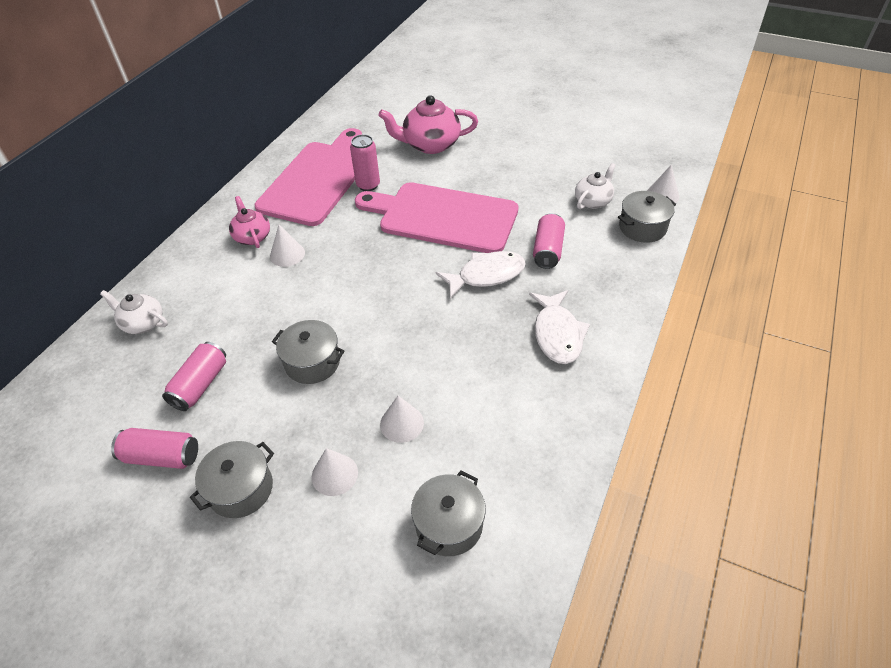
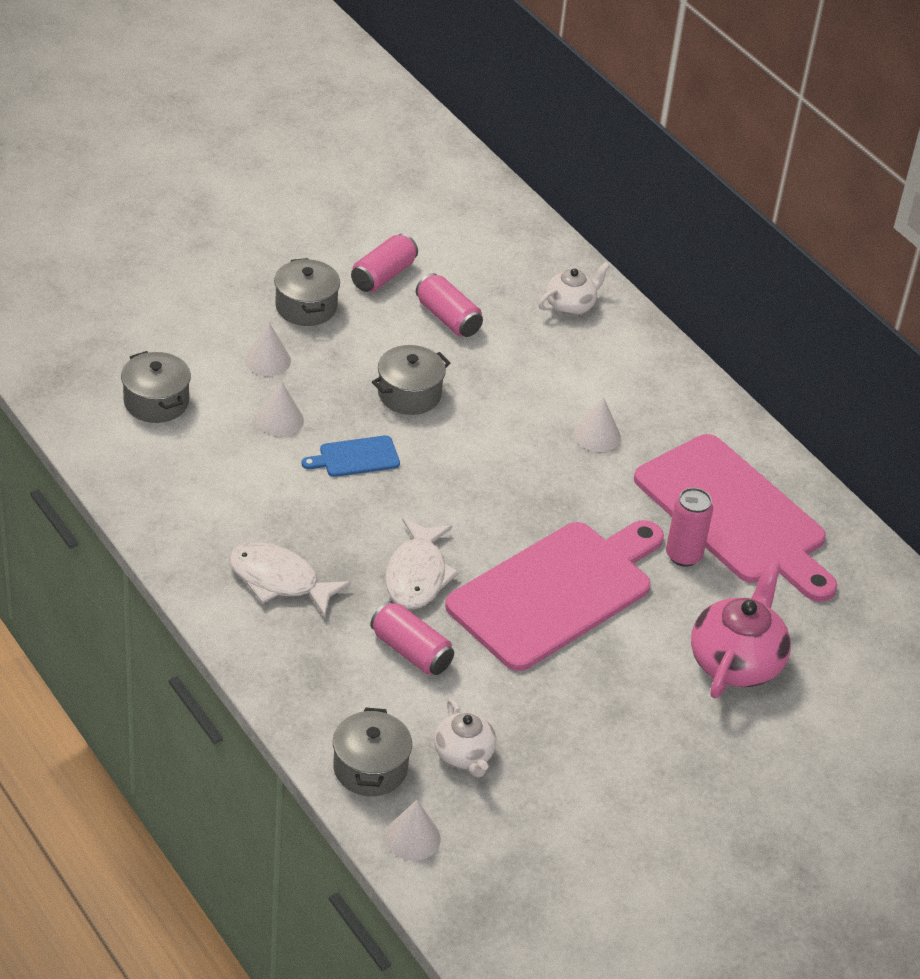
camera: 115 degrees right, 5 degrees down
pink teapot [229,196,270,248] -> none
none -> blue cutting board [302,435,400,477]

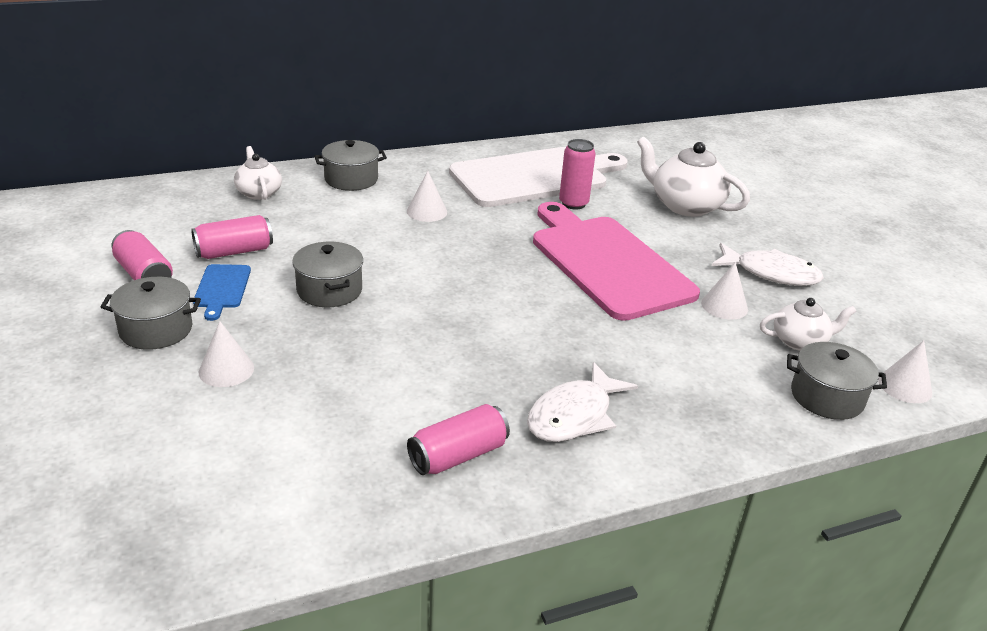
camera: 75 degrees left, 10 degrees down
grey pot [121,351,191,423] -> grey pot moved to [314,140,387,191]
white cone [256,381,304,436] -> white cone moved to [701,262,748,319]
blue cutting board [302,435,400,477] -> blue cutting board moved to [193,264,251,321]
pink can [370,601,454,675] -> pink can moved to [407,404,510,475]
white fish [385,518,459,609] -> white fish moved to [712,243,824,286]
pink cutting board [634,434,837,602] -> white cutting board [449,147,628,207]
pink teapot [691,561,791,698] -> white teapot [637,136,750,217]

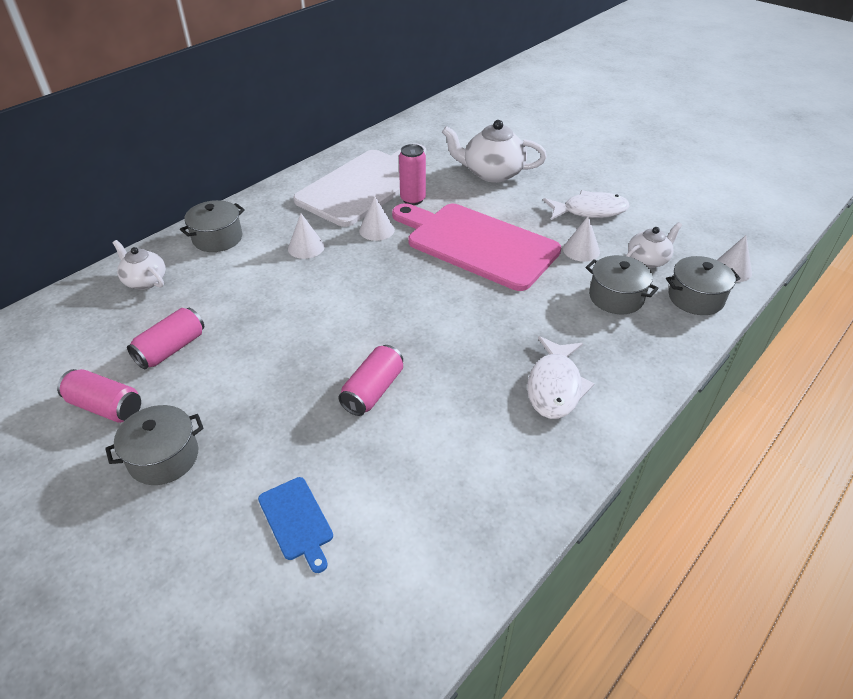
camera: 25 degrees left, 10 degrees up
blue cutting board [193,264,251,321] -> blue cutting board moved to [258,477,333,573]
white cone [199,321,254,387] -> white cone moved to [359,196,395,241]
grey pot [292,242,363,307] -> grey pot moved to [586,255,659,314]
pink can [407,404,510,475] -> pink can moved to [338,345,403,416]

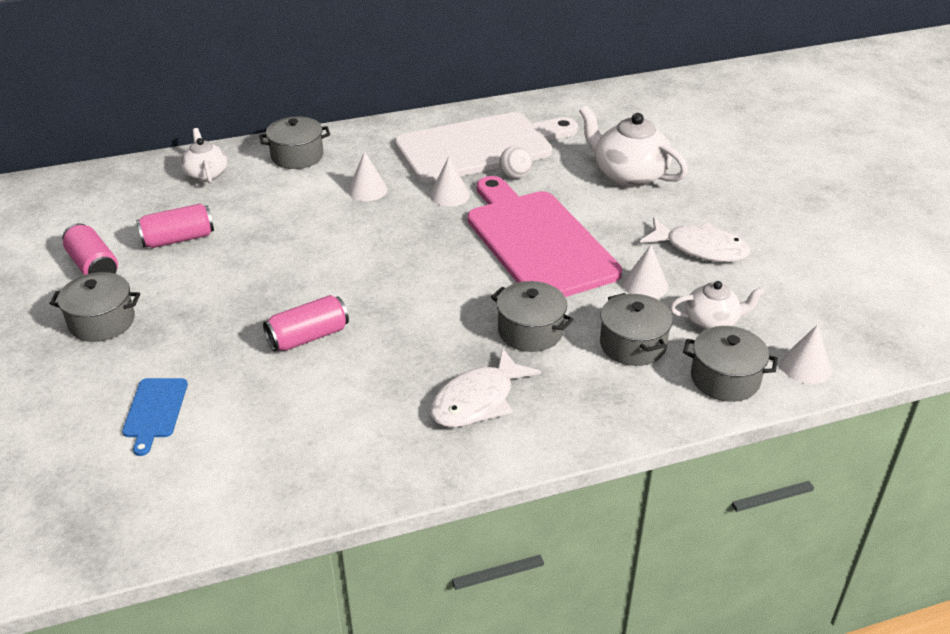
camera: 30 degrees right, 5 degrees down
pink can [399,144,426,205] -> white ball [499,146,532,179]
none -> grey pot [491,281,574,352]

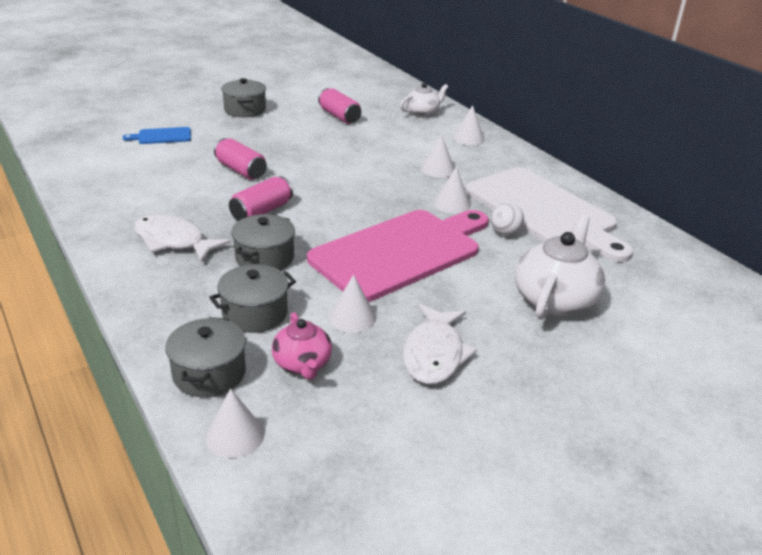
camera: 75 degrees right, 5 degrees down
pink can [62,223,118,275] -> pink can moved to [229,177,293,221]
grey pot [259,116,330,169] -> white cone [453,105,484,145]
white teapot [670,281,765,330] -> pink teapot [272,312,332,380]

